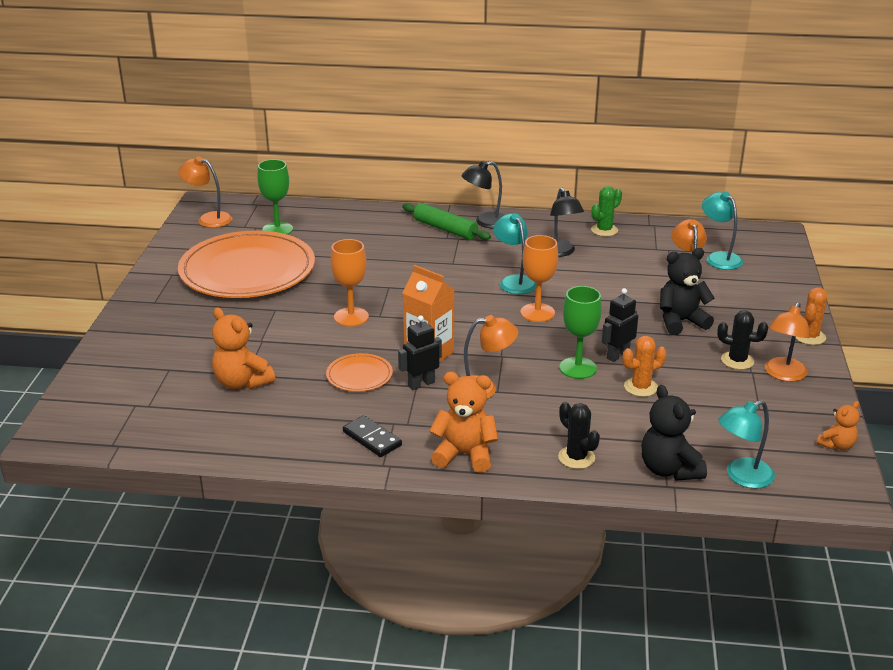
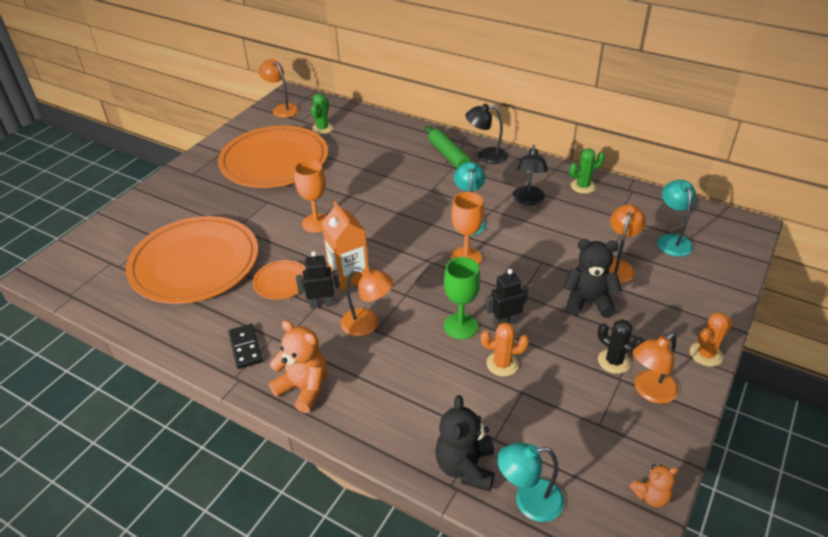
camera: 25 degrees right, 10 degrees up
orange teddy bear [212,307,275,389] -> orange plate [126,216,258,304]
green goblet [257,159,293,235] -> green cactus [311,93,334,134]
black cactus [558,402,600,469] -> none

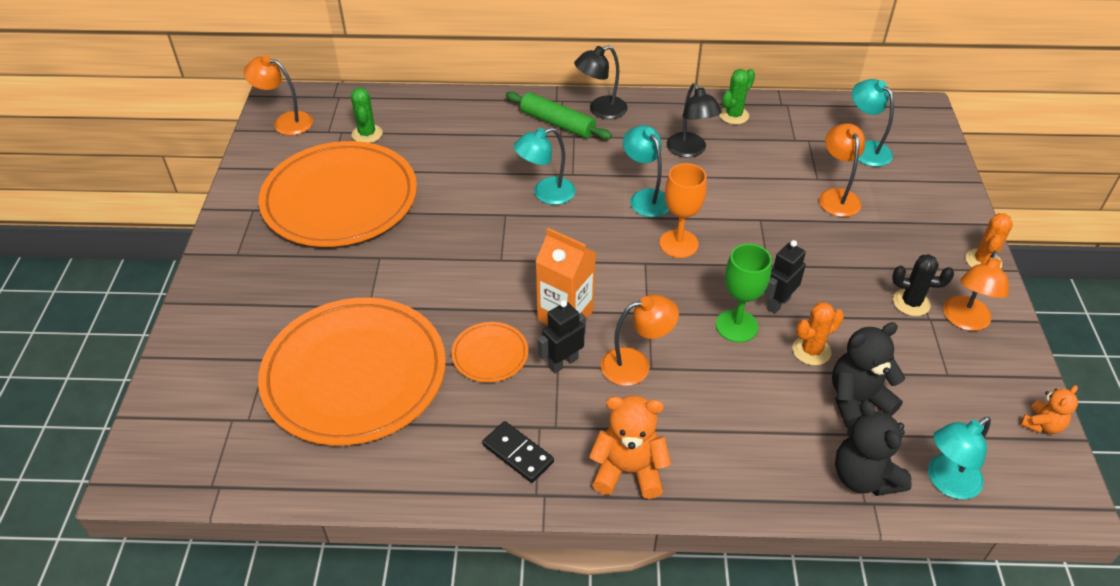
camera: 30 degrees left, 5 degrees up
orange goblet [294,160,327,233] -> none
black teddy bear [563,239,622,318] -> black teddy bear moved to [832,322,905,428]
none -> turquoise lamp [514,127,575,205]

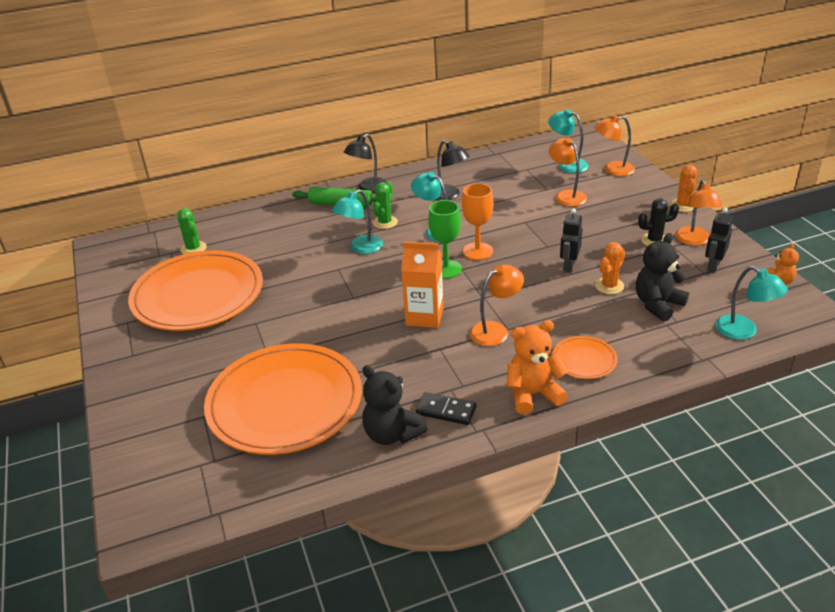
camera: 20 degrees left, 10 degrees down
orange lamp [243,55,313,135] -> orange lamp moved to [594,115,635,176]
orange plate [451,322,528,382] -> orange plate moved to [552,336,618,379]
black robot [538,300,586,373] -> black robot moved to [705,208,733,273]
green goblet [716,244,772,342] -> green goblet moved to [428,200,462,279]
green cactus [719,69,755,124] -> green cactus moved to [373,181,398,229]
black teddy bear [835,400,912,496] -> black teddy bear moved to [362,365,428,445]
turquoise lamp [928,417,991,499] -> turquoise lamp turned 75 degrees counterclockwise [715,266,788,340]

